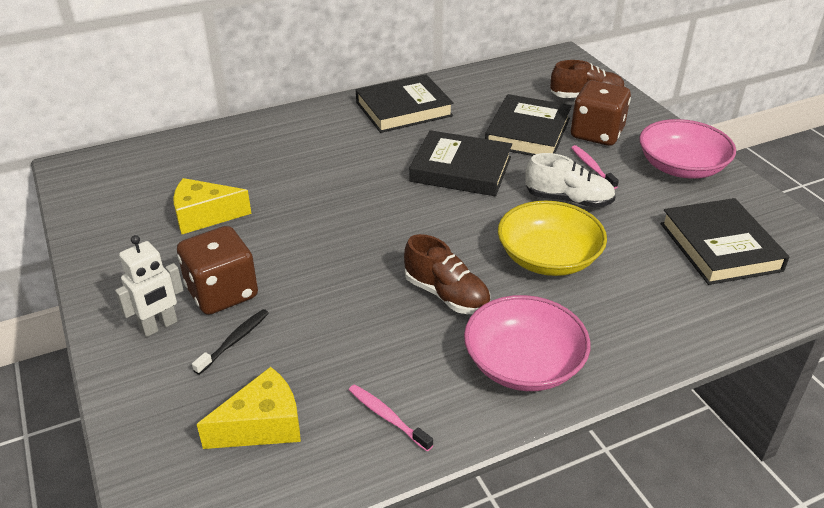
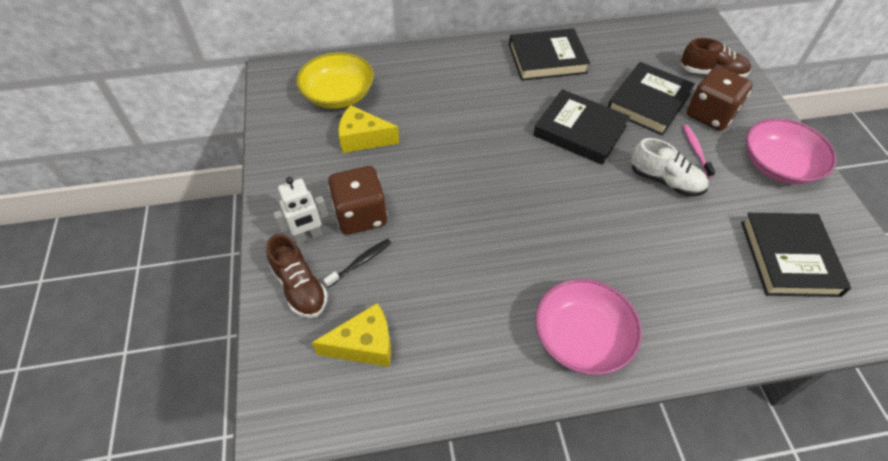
camera: 15 degrees right, 15 degrees up
pink toothbrush [349,384,433,451] -> none
brown shoe [404,234,490,314] -> brown shoe moved to [266,234,328,318]
yellow bowl [498,201,607,276] -> yellow bowl moved to [296,52,374,109]

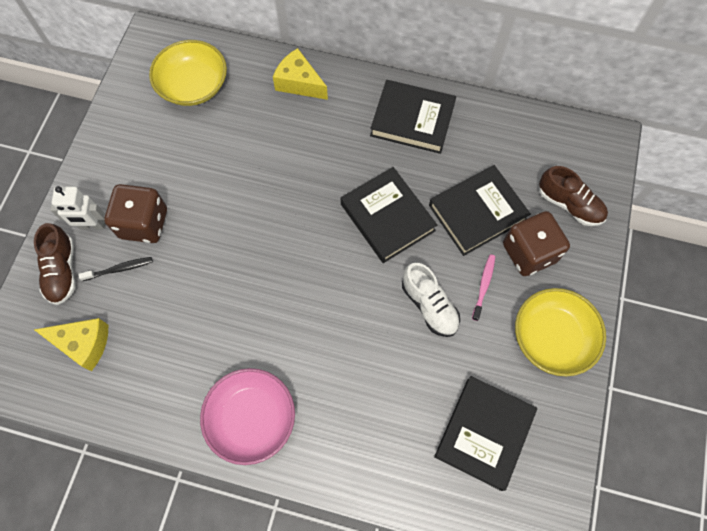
camera: 25 degrees right, 15 degrees up
yellow cheese [338,105,399,153] -> yellow cheese moved to [273,48,328,100]
pink bowl [746,118,837,184] -> yellow bowl [515,288,606,376]

